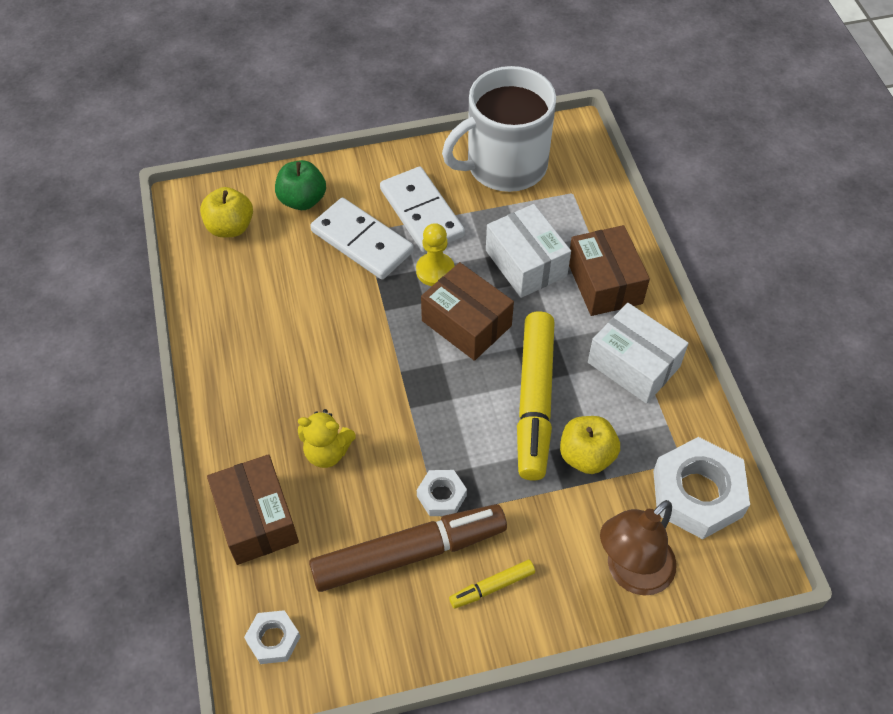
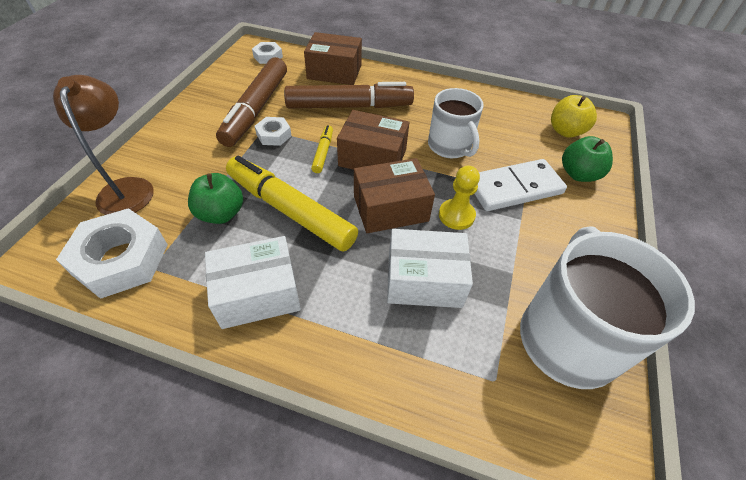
camera: 120 degrees right, 5 degrees down
yellow teddy bear [298,409,356,468] -> brown marker [284,82,414,108]
white domino [380,167,465,253] -> none
yellow marker [449,560,535,609] -> yellow marker moved to [311,125,333,173]
yellow apple [560,416,620,474] -> green apple [188,173,243,224]
brown box [569,225,650,316] -> brown box moved to [337,110,409,170]
none -> white mug [428,88,484,158]

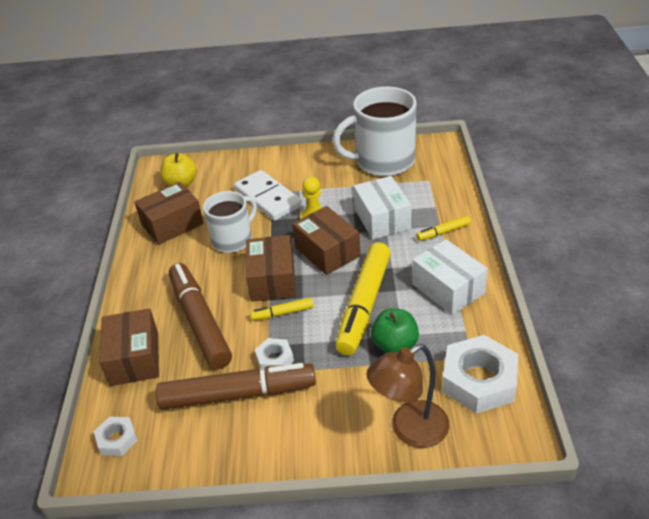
camera: 105 degrees left, 10 degrees down
green apple [562,136,613,182] -> none
none -> brown box [134,182,204,245]
none -> yellow marker [416,216,471,241]

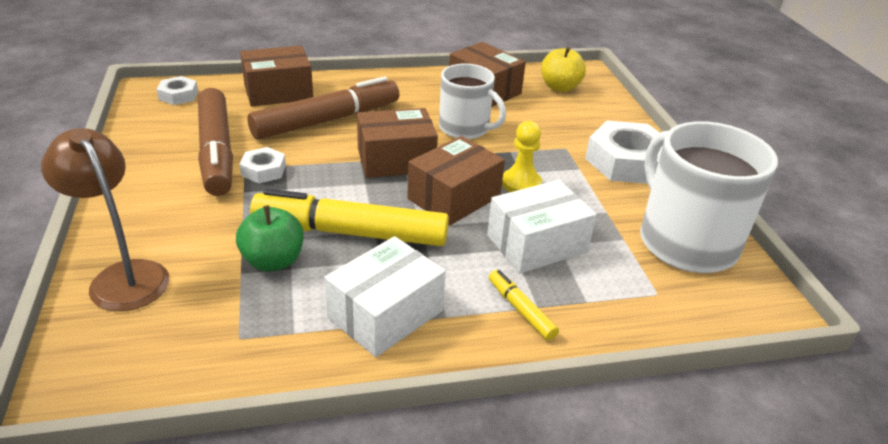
camera: 75 degrees right, 5 degrees down
white domino [234,170,302,221] -> none
yellow marker [250,297,314,321] -> none
white nut [442,335,518,414] -> white nut moved to [585,121,663,184]

